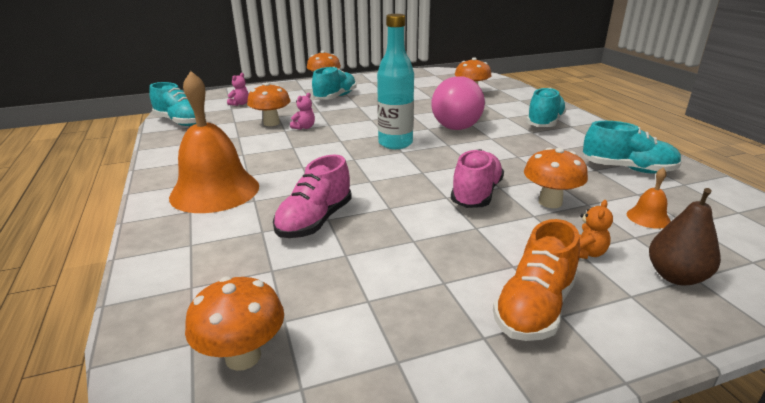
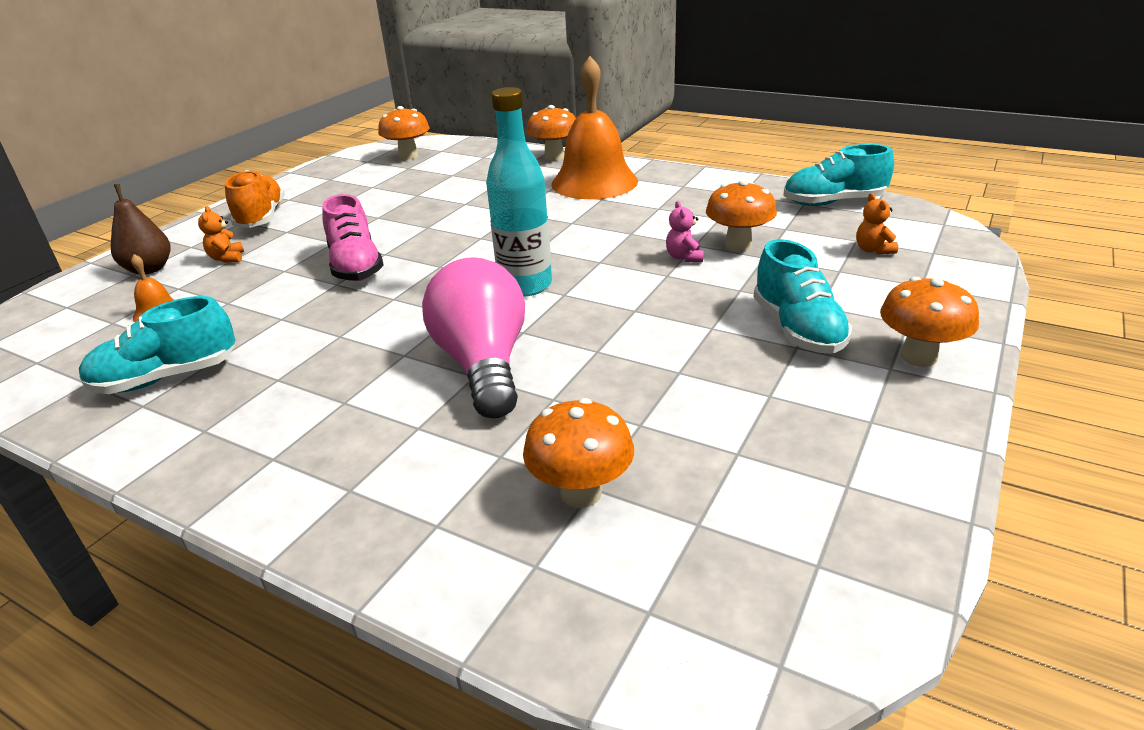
camera: 140 degrees right, 5 degrees up
pink teddy bear [227,73,249,106] -> orange teddy bear [856,193,898,255]
pink shoe [273,155,352,238] -> none
orange mushroom [524,148,588,208] -> orange mushroom moved to [526,105,576,160]
turquoise shoe [526,88,567,127] -> none

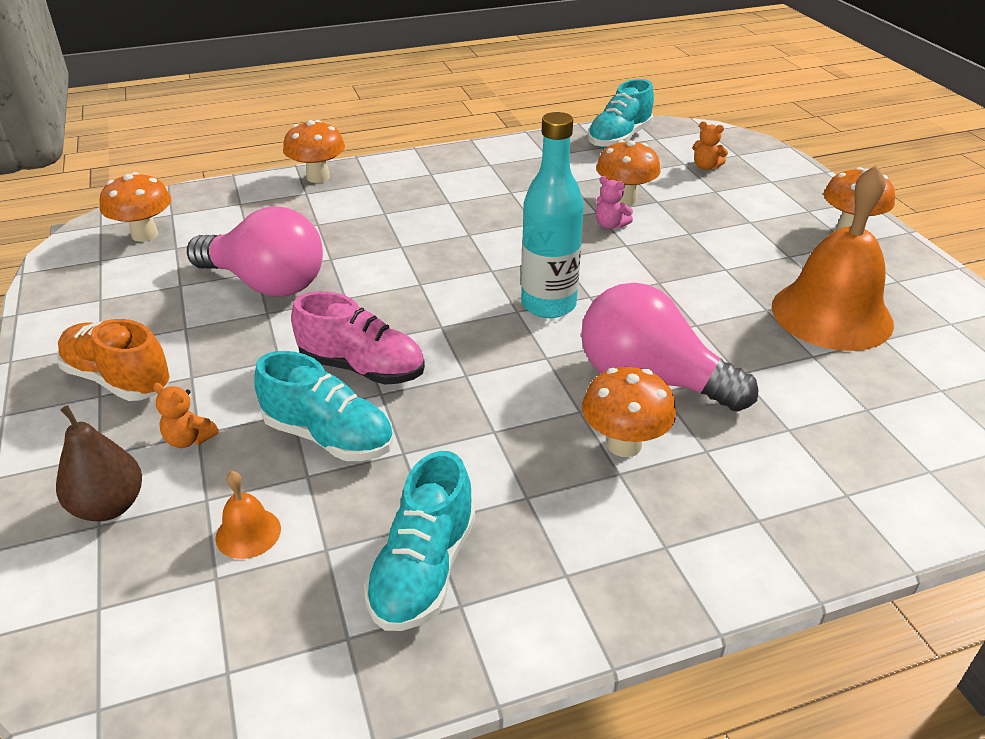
camera: 50 degrees left, 5 degrees up
orange mushroom [523,398,634,508] -> orange mushroom moved to [582,367,676,457]
orange bell [551,56,638,199] -> orange bell moved to [771,165,894,351]
turquoise shoe [754,239,852,354] -> turquoise shoe moved to [254,351,393,461]
none -> pink light bulb [187,207,323,296]

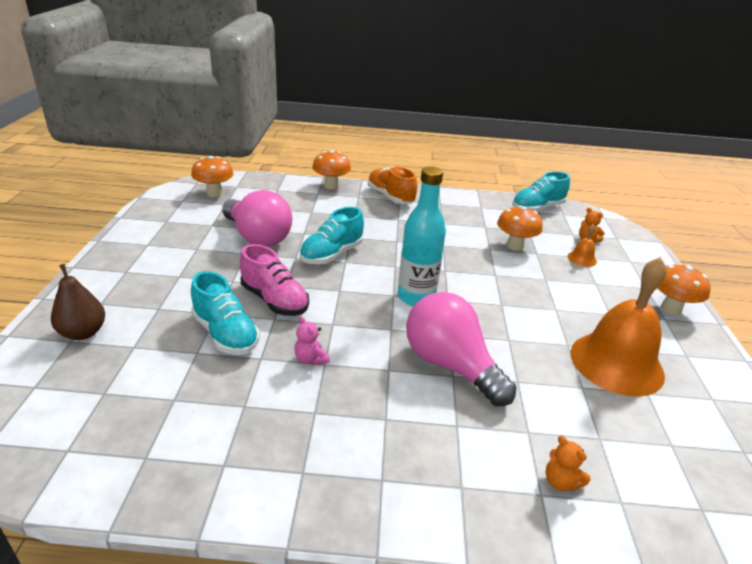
camera: 20 degrees right, 5 degrees down
orange shoe [57,319,172,401] -> orange shoe moved to [368,166,417,204]
orange teddy bear [153,383,219,448] -> orange teddy bear moved to [546,436,591,491]
orange bell [215,471,281,559] -> orange bell moved to [567,224,597,267]
turquoise shoe [364,451,475,631] -> turquoise shoe moved to [300,207,364,264]
orange mushroom [582,367,676,457] -> none
pink teddy bear [596,176,633,229] -> pink teddy bear moved to [294,316,330,365]

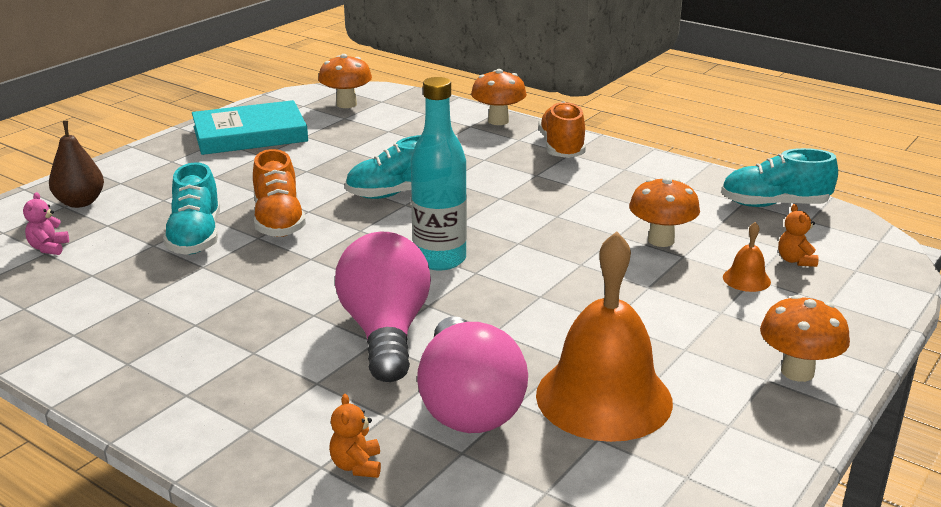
camera: 35 degrees right, 5 degrees down
pink light bulb [222,190,292,247] -> pink light bulb moved to [417,316,528,433]
pink shoe [240,244,309,316] -> orange shoe [253,149,306,237]
pink teddy bear [294,316,330,365] -> pink teddy bear moved to [23,192,69,255]
none -> turquoise book [192,100,308,155]

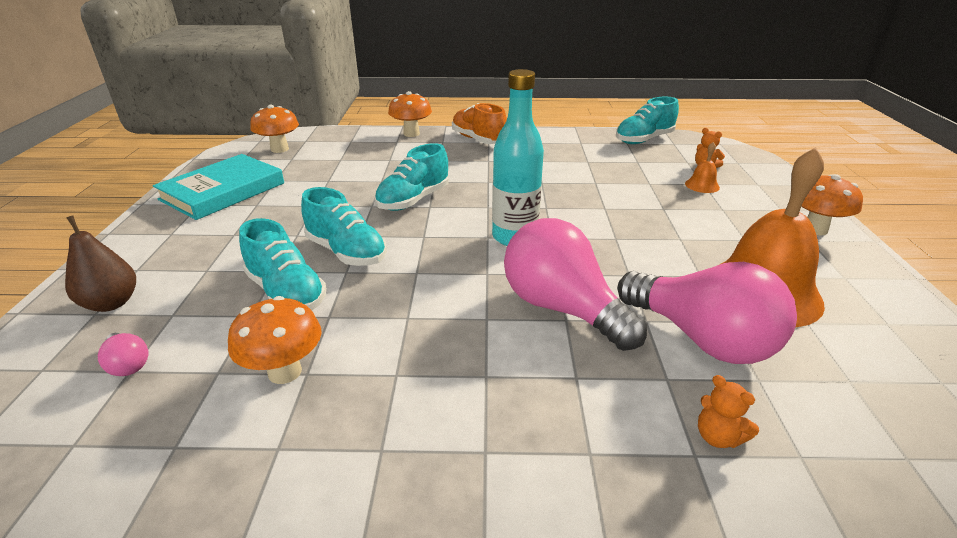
camera: 35 degrees left, 5 degrees up
pink teddy bear [23,192,69,255] -> pink light bulb [98,333,149,376]
orange shoe [253,149,306,237] -> turquoise shoe [301,187,387,266]
orange mushroom [629,178,700,247] -> orange mushroom moved to [228,296,322,384]

